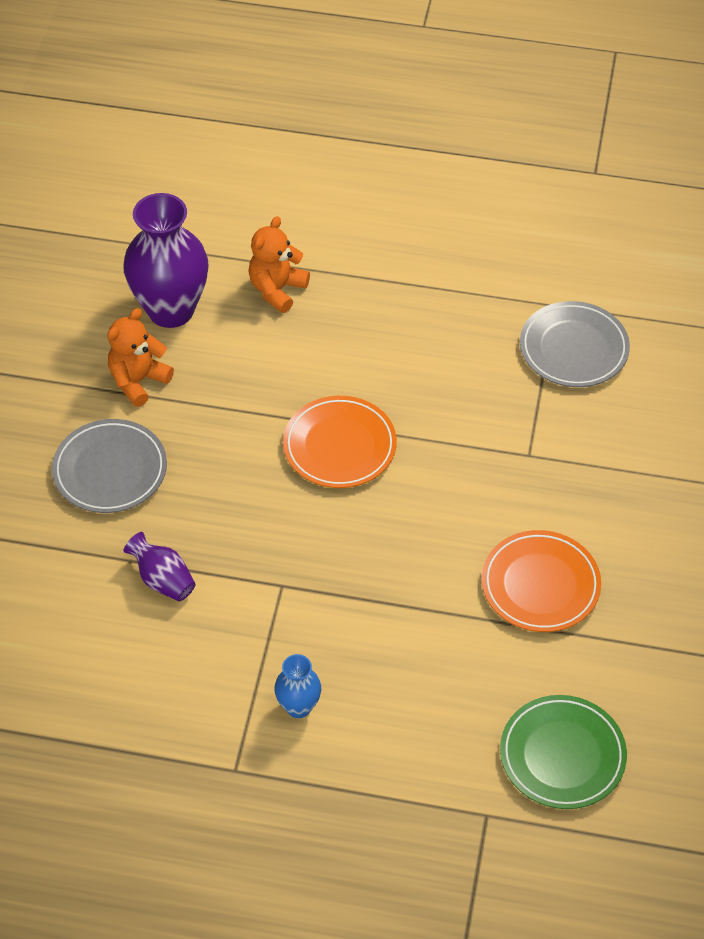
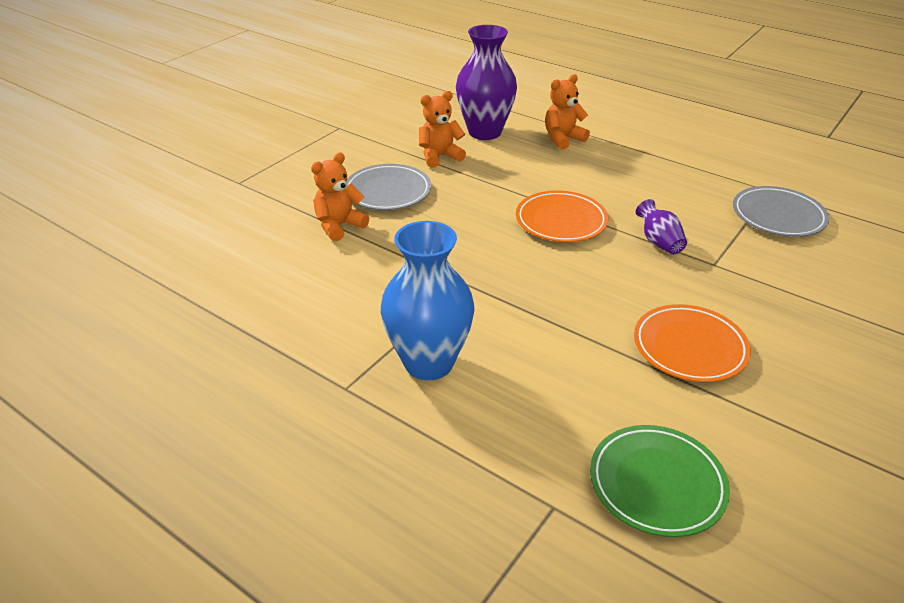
camera: 25 degrees right, 15 degrees down
purple vase [123,532,196,601] -> purple vase moved to [636,199,687,254]
blue vase [274,654,321,718] -> blue vase [381,221,475,380], size x2.06
none -> orange teddy bear [311,152,369,242]

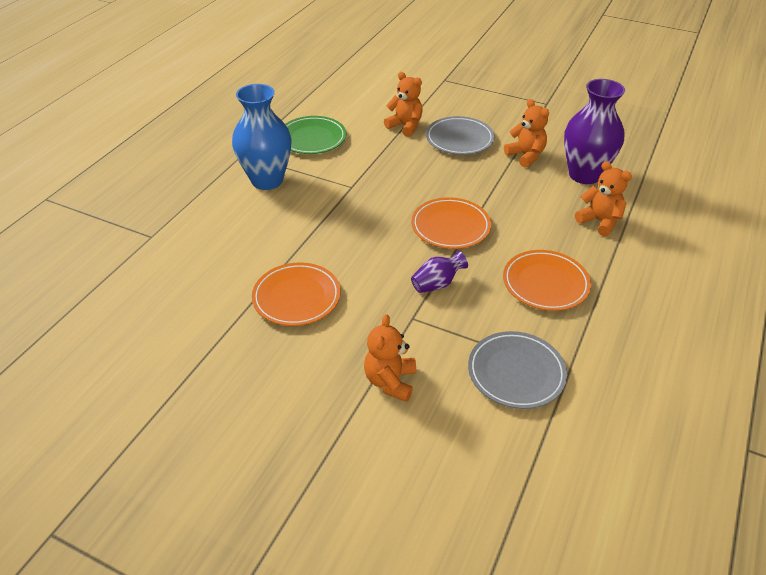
camera: 80 degrees right, 5 degrees up
green plate [590,425,730,537] -> green plate moved to [285,116,346,154]
none -> orange teddy bear [364,314,416,402]
none -> orange plate [503,250,591,311]

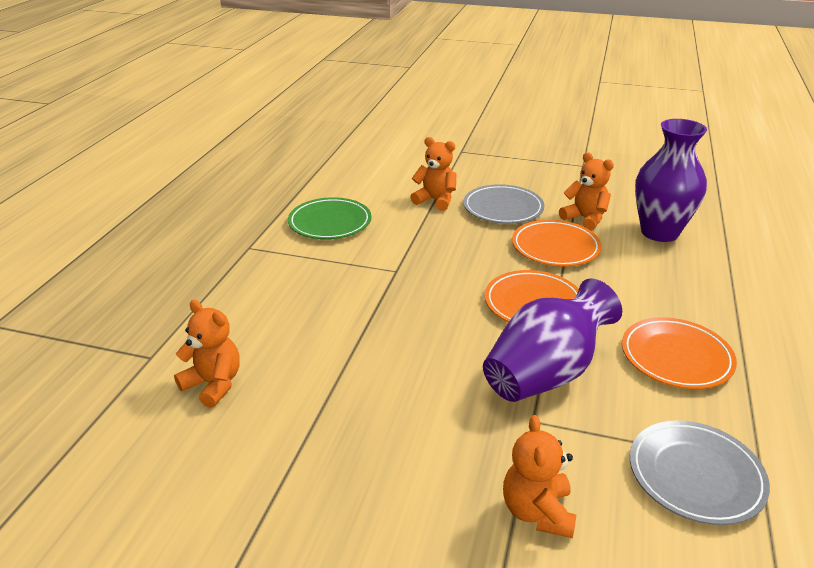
camera: 10 degrees left, 10 degrees down
blue vase [232,84,292,190] -> none
orange plate [252,262,341,326] -> orange plate moved to [512,220,602,267]
purple vase [411,251,468,293] -> purple vase [483,279,622,402], size x2.06
orange teddy bear [575,161,632,236] -> orange teddy bear moved to [174,300,240,408]

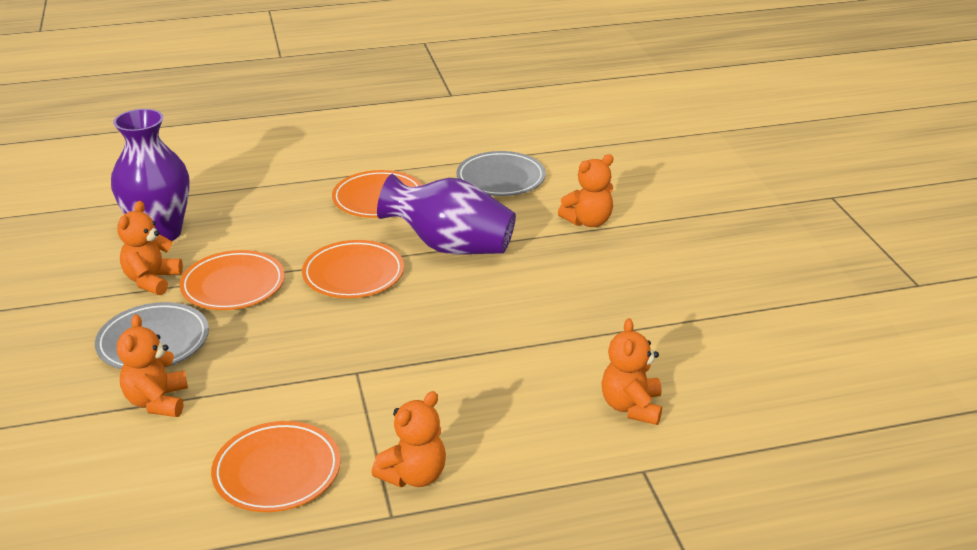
camera: 120 degrees left, 0 degrees up
green plate [288,197,371,239] -> orange plate [211,421,341,512]
none -> orange teddy bear [371,391,446,487]

